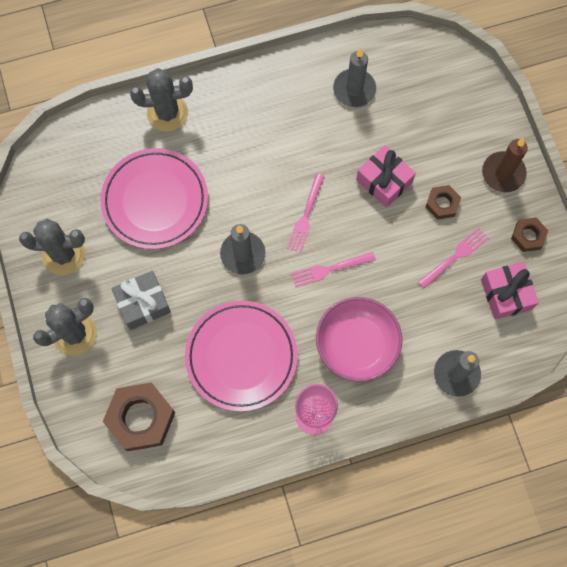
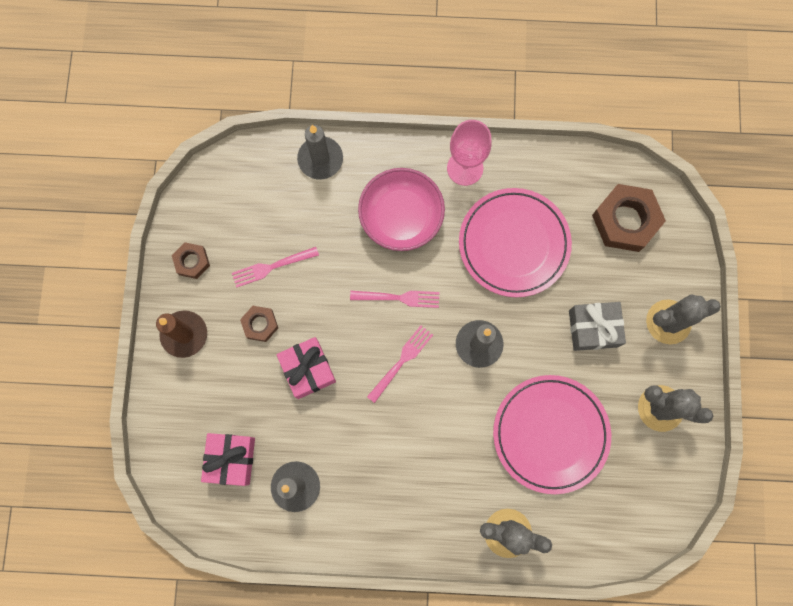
camera: 160 degrees left, 5 degrees up
pink gift [481,262,539,320] -> pink gift moved to [201,433,255,486]

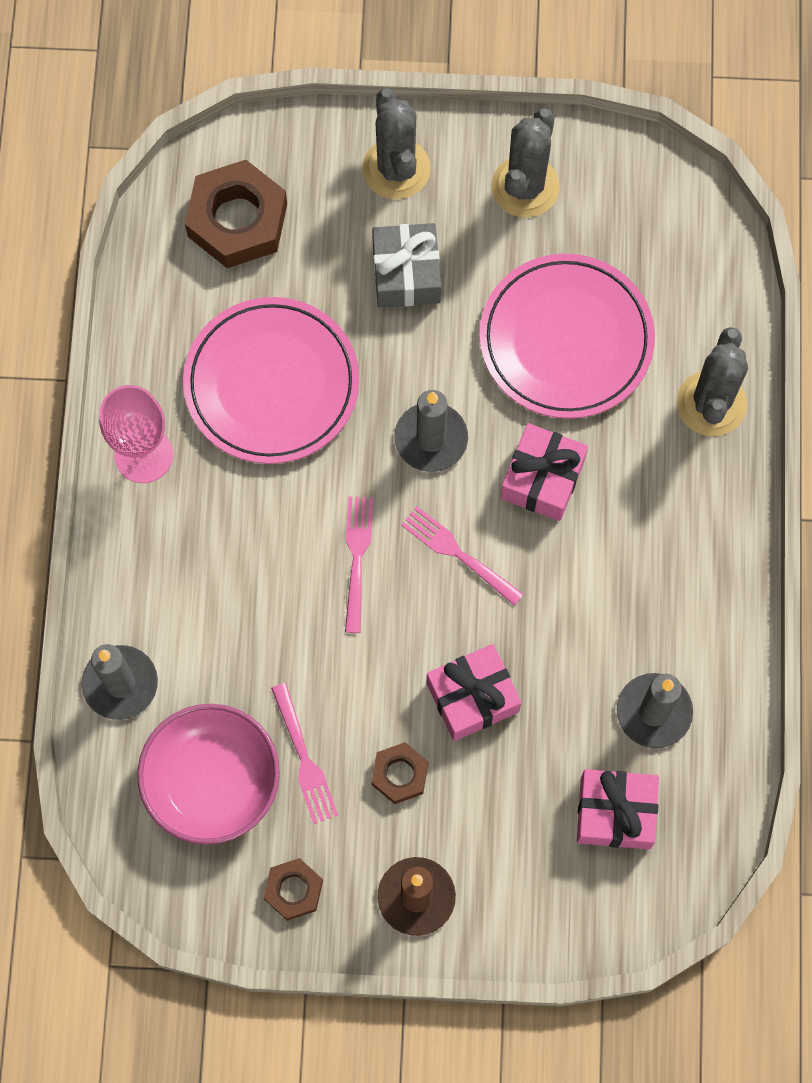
camera: 90 degrees left, 5 degrees down
pink bowl [358,168,445,251] -> pink bowl moved to [137,704,280,845]
none -> pink gift [500,423,588,521]

